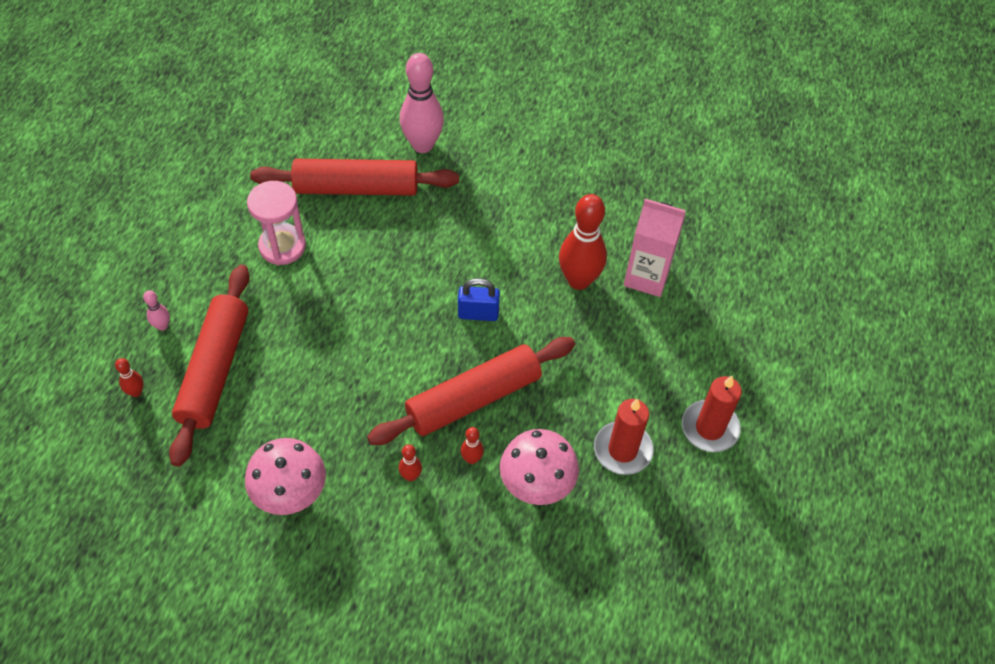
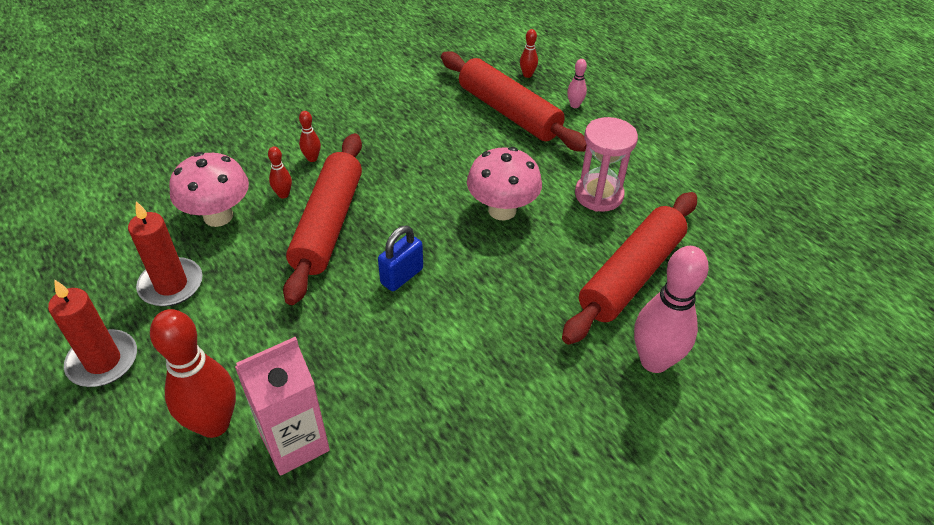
camera: 130 degrees right, 10 degrees down
pink mushroom [245,438,326,515] -> pink mushroom moved to [467,147,542,221]
red bowling pin [559,194,607,290] -> red bowling pin moved to [150,309,236,438]

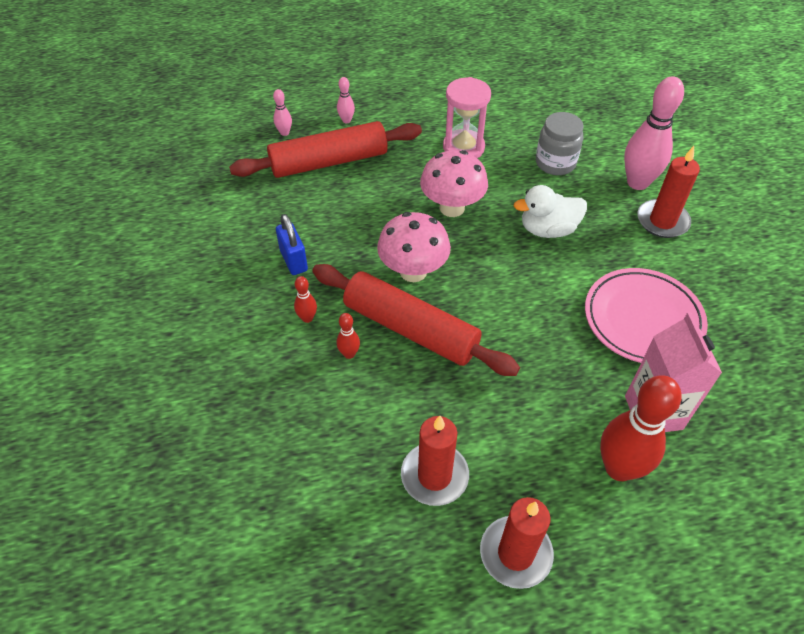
camera: 65 degrees left, 5 degrees up
pink mushroom [169,152,249,227] -> pink mushroom moved to [377,212,451,282]
blue padlock [378,225,423,291] -> blue padlock moved to [276,214,308,275]
red bowling pin [520,29,538,78] -> pink bowling pin [273,89,292,136]
red rolling pin [562,192,697,344] -> grey jar [536,112,583,175]
none -> white duck [514,185,587,238]
none -> pink plate [585,268,708,363]
none -> red candle [637,146,700,238]

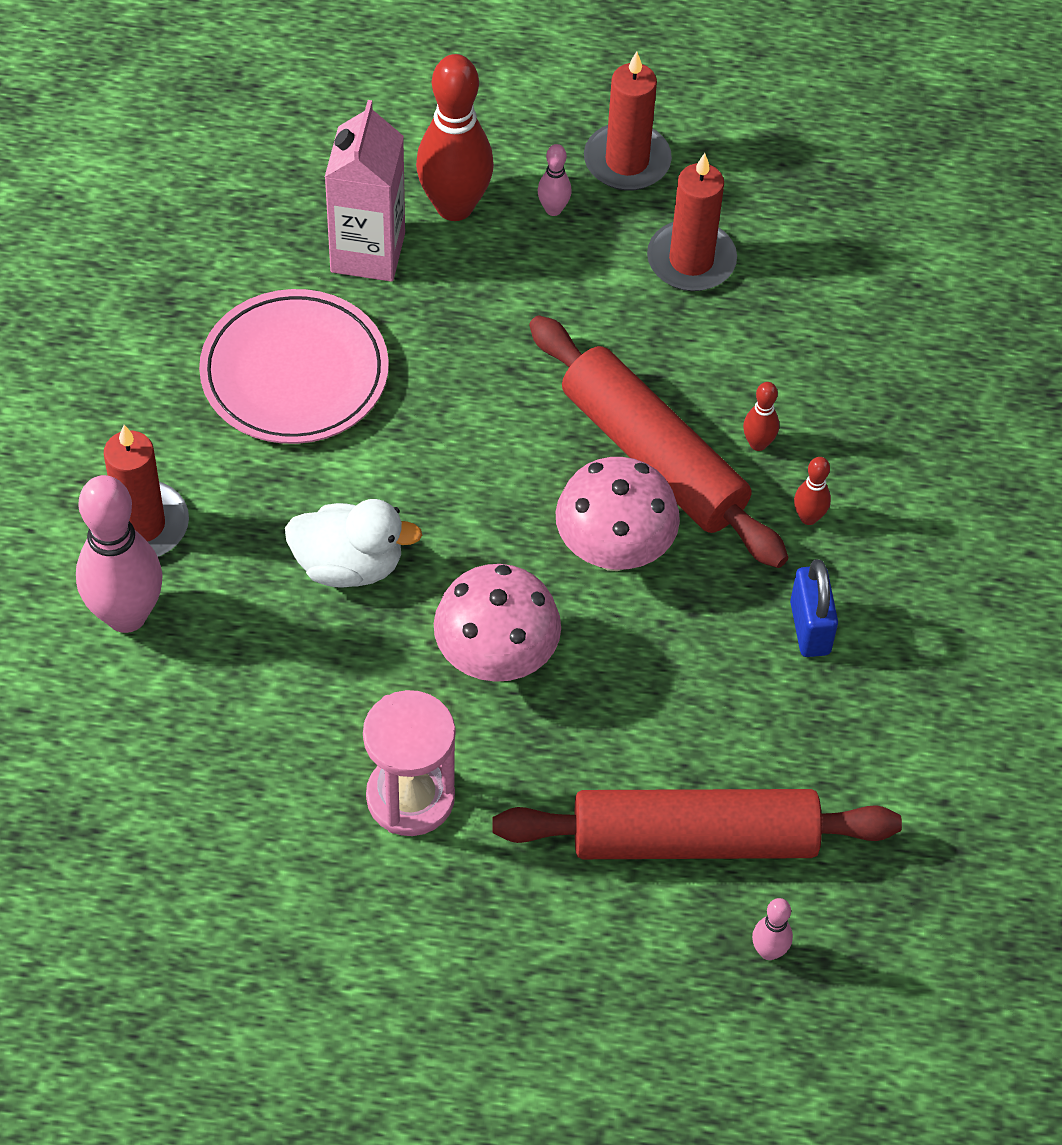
camera: 165 degrees left, 5 degrees up
pink bowling pin [337,77,355,123] -> pink bowling pin moved to [538,144,572,216]
grey jar [536,112,583,175] -> none

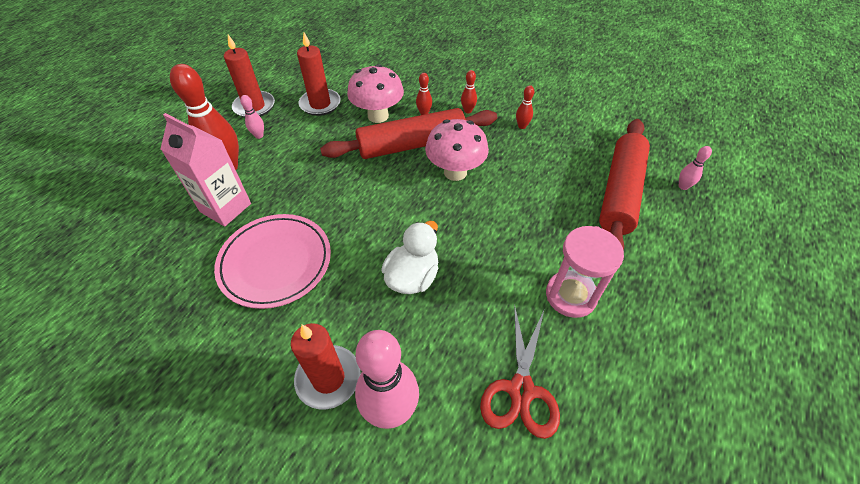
camera: 65 degrees left, 5 degrees down
pink mushroom [434,564,561,682] -> pink mushroom moved to [347,64,404,123]
blue padlock [790,559,838,657] -> red bowling pin [516,85,534,129]
none -> red scissors [480,304,560,439]

